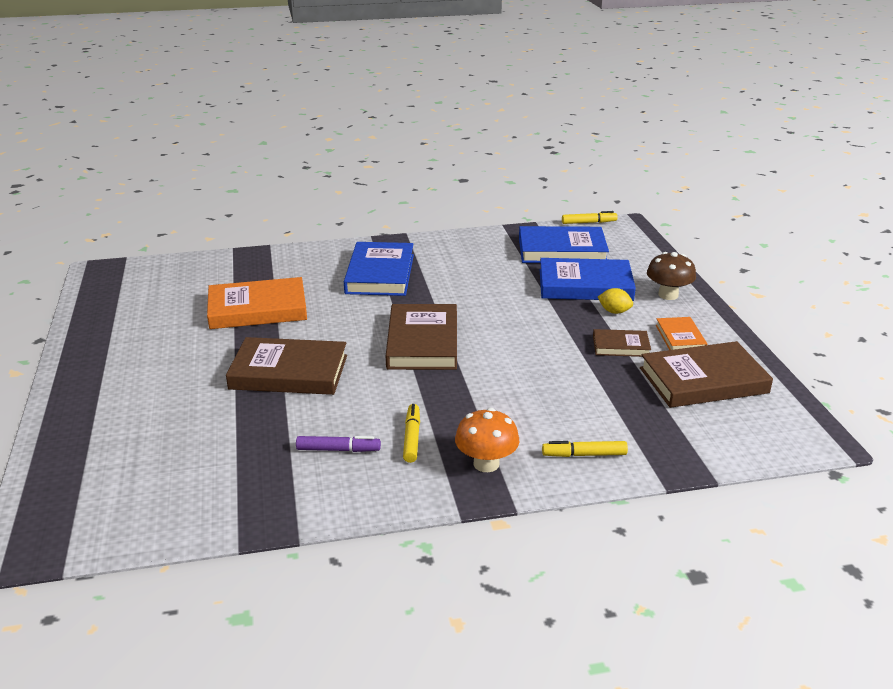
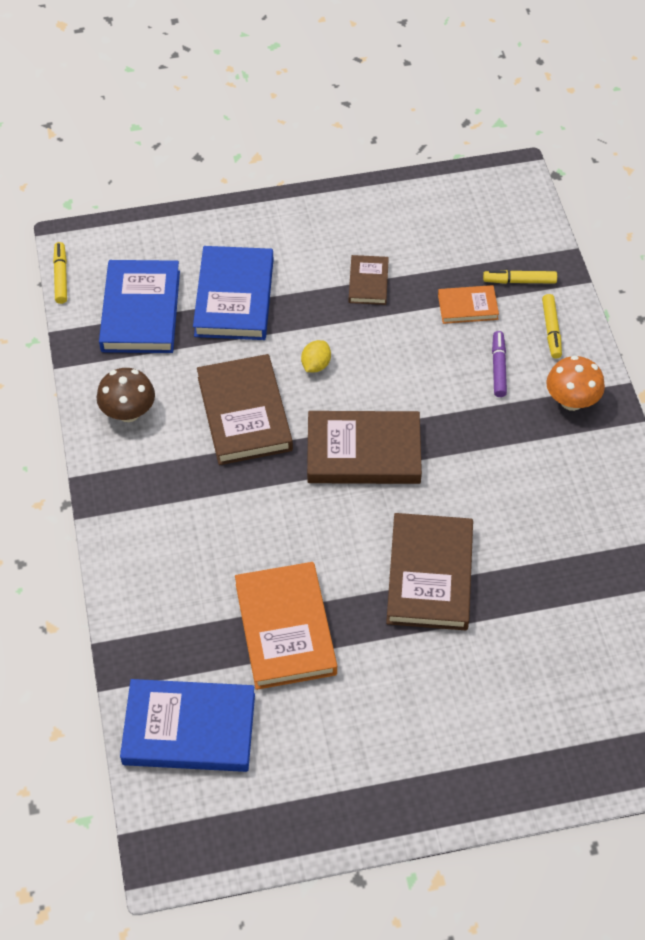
camera: 90 degrees left, 25 degrees up
purple marker [296,436,381,452] -> purple marker moved to [492,331,507,397]
blue book [344,242,414,296] -> blue book moved to [120,679,255,772]
yellow marker [403,404,420,463] -> yellow marker moved to [483,270,557,284]
yellow lemon [598,288,633,314] -> yellow lemon moved to [301,340,331,372]
brown book [640,341,773,408] -> brown book moved to [197,354,293,465]
brown mushroom [647,252,696,300] -> brown mushroom moved to [97,368,155,422]
orange book [656,317,707,350] -> orange book moved to [438,285,499,324]

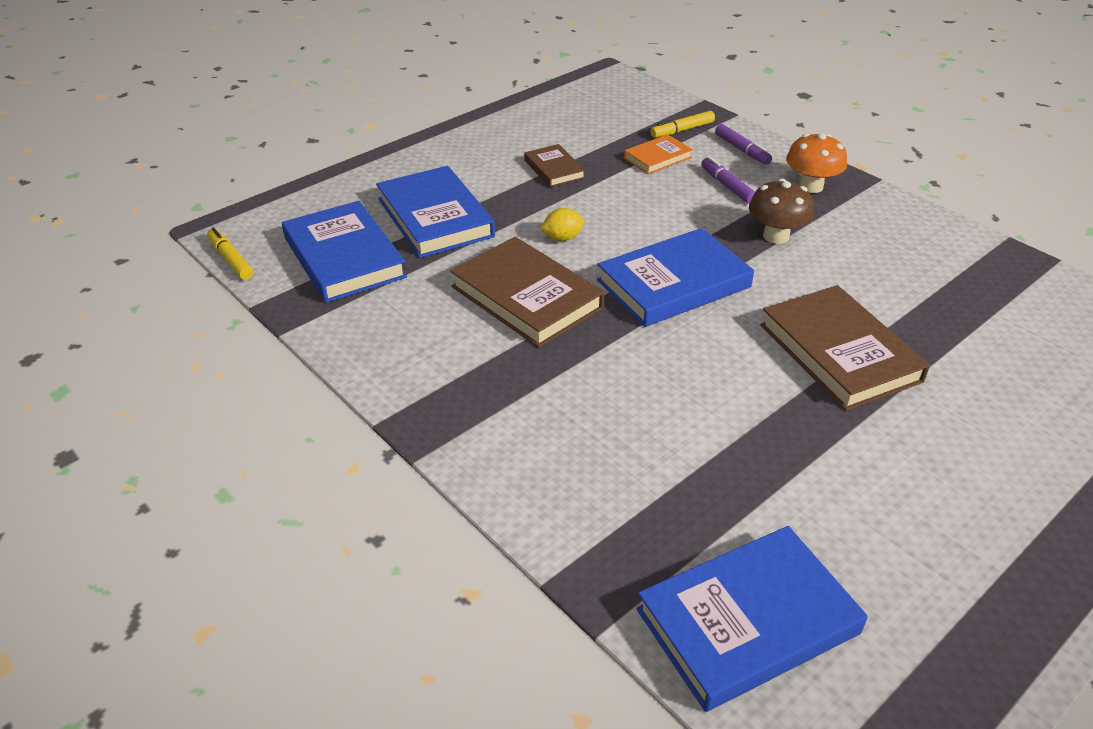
camera: 30 degrees left, 15 degrees down
brown mushroom [97,368,155,422] -> brown mushroom moved to [749,179,814,244]
orange book [235,562,337,690] -> none
yellow lemon [301,340,331,372] -> yellow lemon turned 75 degrees clockwise [540,208,585,241]
brown book [307,411,422,484] -> blue book [597,228,754,327]
yellow marker [542,294,562,359] -> purple marker [715,124,772,165]

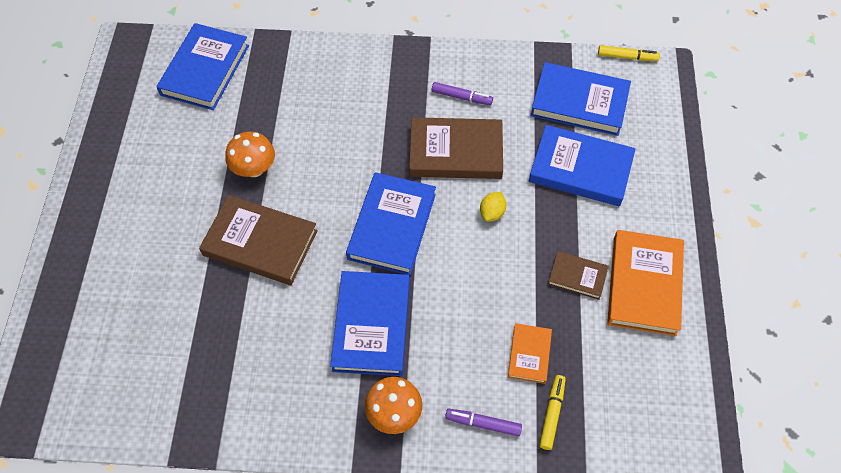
camera: 135 degrees right, 20 degrees up
purple marker [701,157,755,204] -> purple marker moved to [432,82,493,105]
brown mushroom [749,179,814,244] -> blue book [330,271,410,376]
none -> orange mushroom [225,132,275,177]
none -> orange book [607,230,684,336]

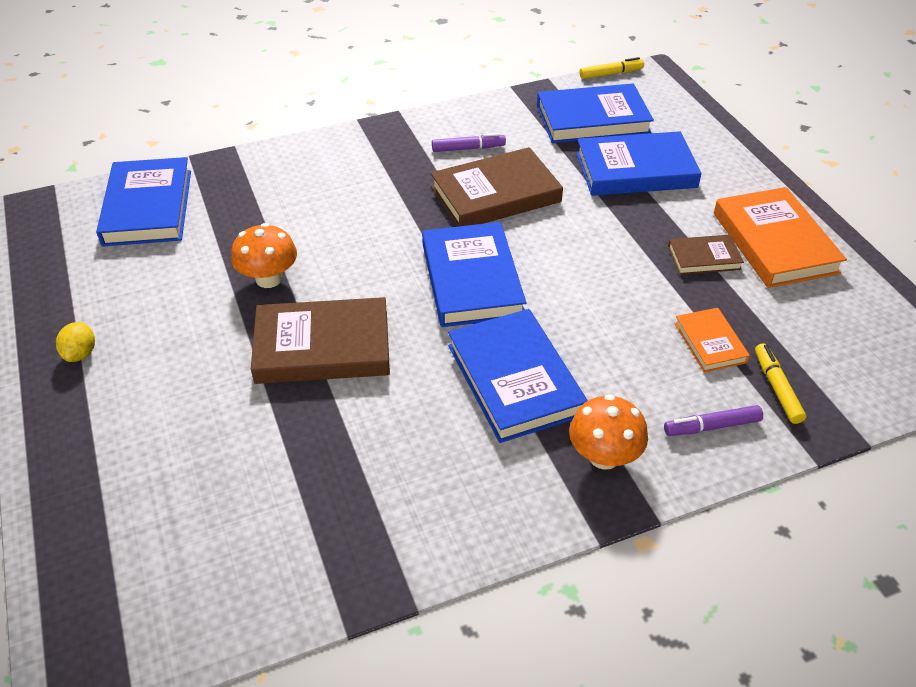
camera: 25 degrees left, 15 degrees down
yellow lemon [480,192,506,222] -> yellow lemon moved to [56,322,95,362]

